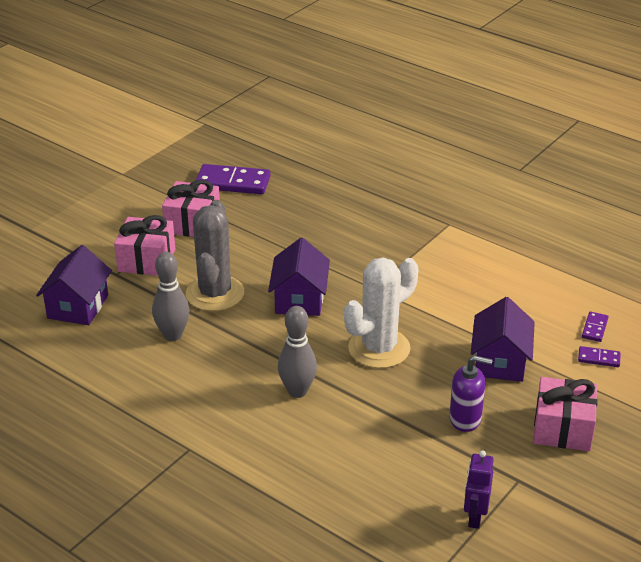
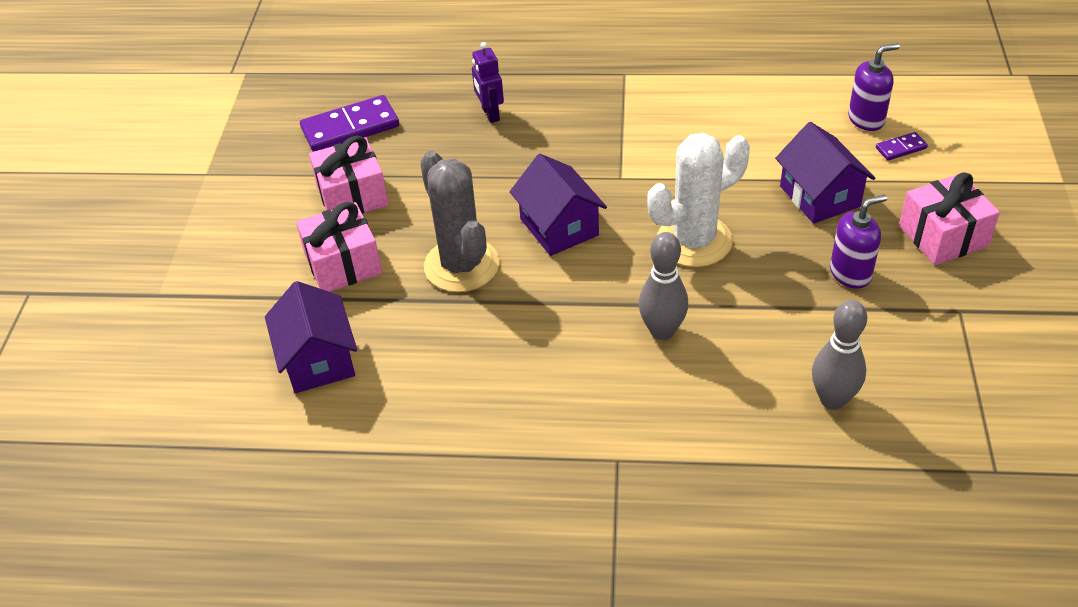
camera: 30 degrees left, 10 degrees up
grey bowling pin [152,252,190,341] -> grey bowling pin moved to [812,300,867,410]
white cactus [344,257,419,368] -> white cactus turned 45 degrees clockwise [647,133,750,267]
purple robot [464,450,494,529] -> purple robot moved to [472,42,504,123]
purple domino [582,312,608,342] -> purple soap dispenser [848,43,900,131]

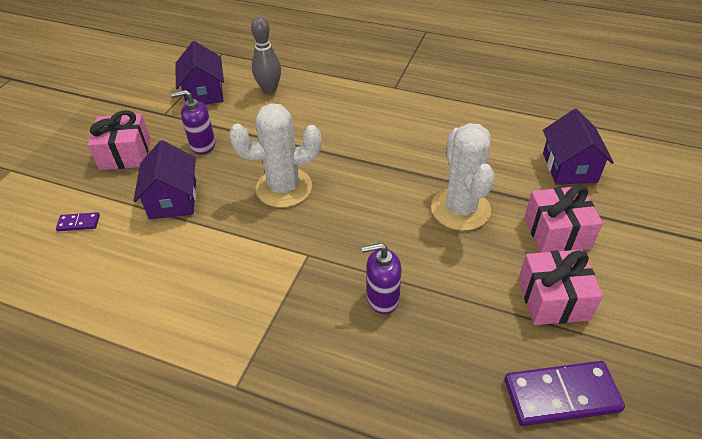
camera: 165 degrees left, 0 degrees up
grey cactus [420,151,499,292] -> white cactus [431,123,494,231]
purple robot [472,42,504,123] -> none
purple house [510,154,607,256] -> purple house moved to [175,41,224,105]
grey bowling pin [639,232,689,340] -> none
purple soap dispenser [848,43,900,131] -> purple soap dispenser moved to [362,243,402,314]

